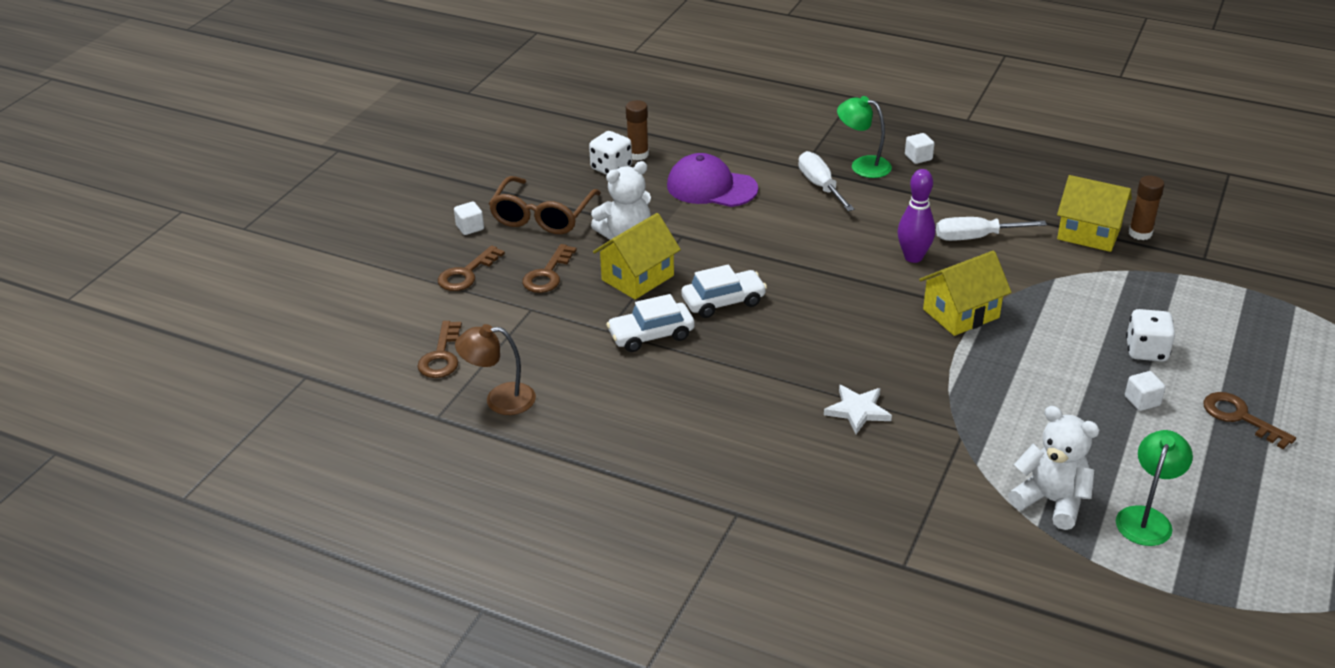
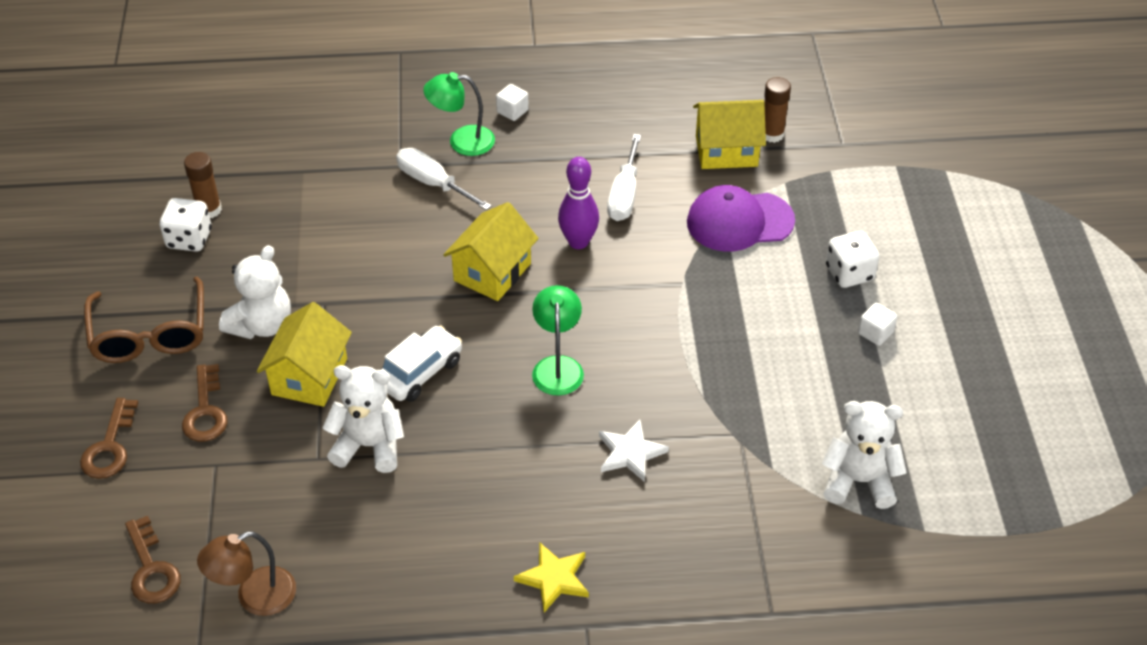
camera: 30 degrees left, 10 degrees up
white cube [454,202,484,235] -> none
white car [606,294,695,352] -> white teddy bear [323,365,404,473]
purple cap [667,153,758,207] -> purple cap moved to [687,185,795,251]
yellow house [919,251,1012,336] -> yellow house moved to [443,202,539,301]
white screwdriver [936,217,1047,241] -> white screwdriver turned 45 degrees counterclockwise [607,134,641,221]
green lamp [1116,430,1193,546] -> green lamp moved to [532,285,584,396]
brown key [1204,392,1296,449] -> none
none -> yellow star [514,543,589,613]

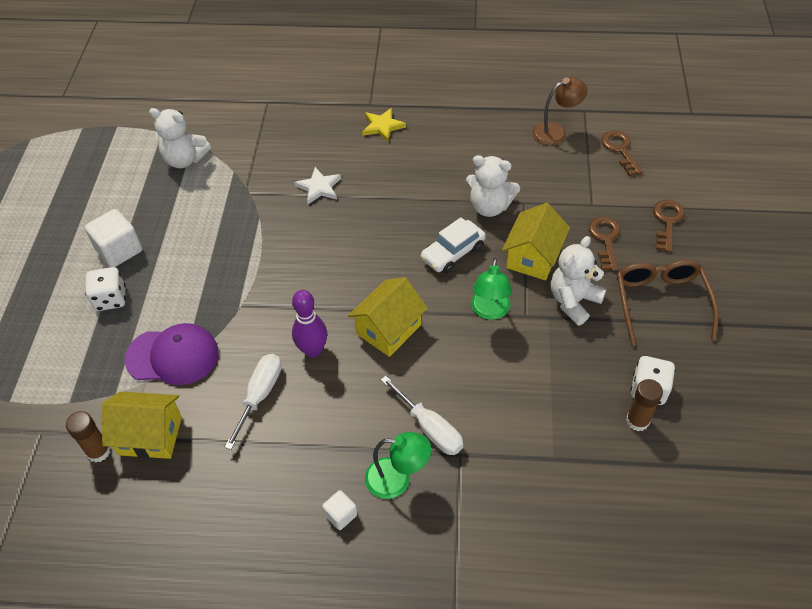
camera: 170 degrees left, 5 degrees up
green lamp [532,285,584,396] -> green lamp moved to [471,258,512,320]
white cube [858,303,897,346] -> white cube [85,209,142,267], size x1.83

